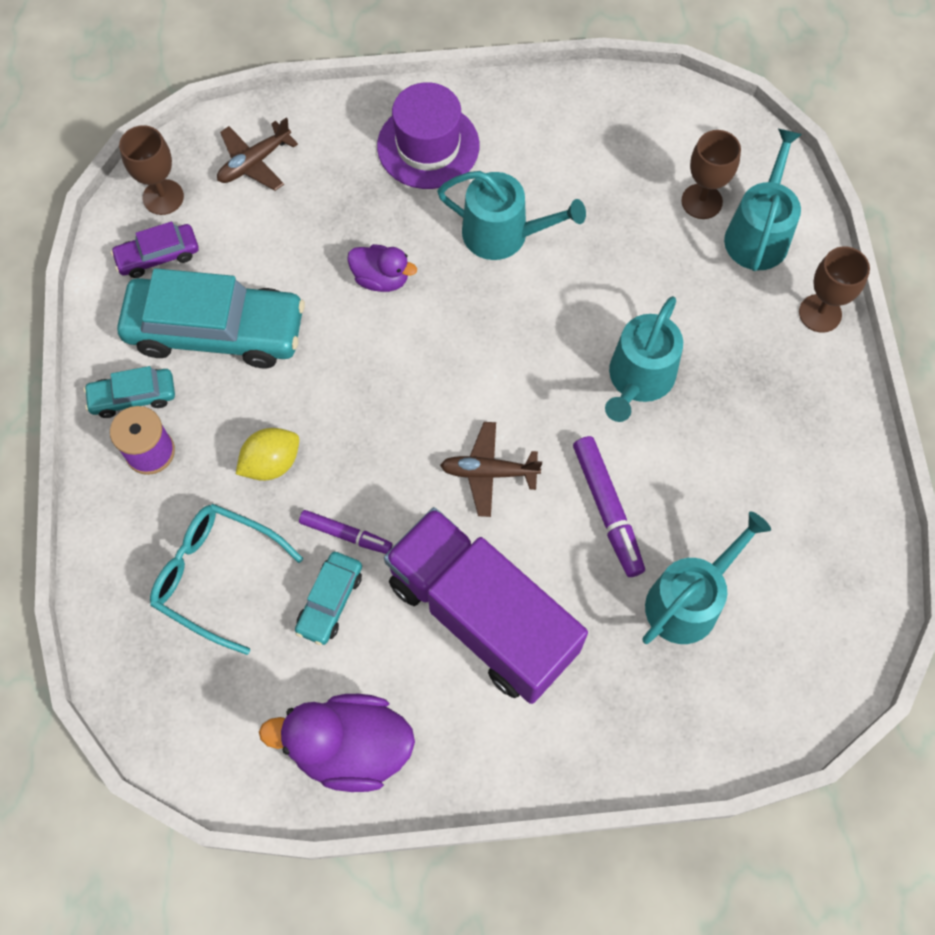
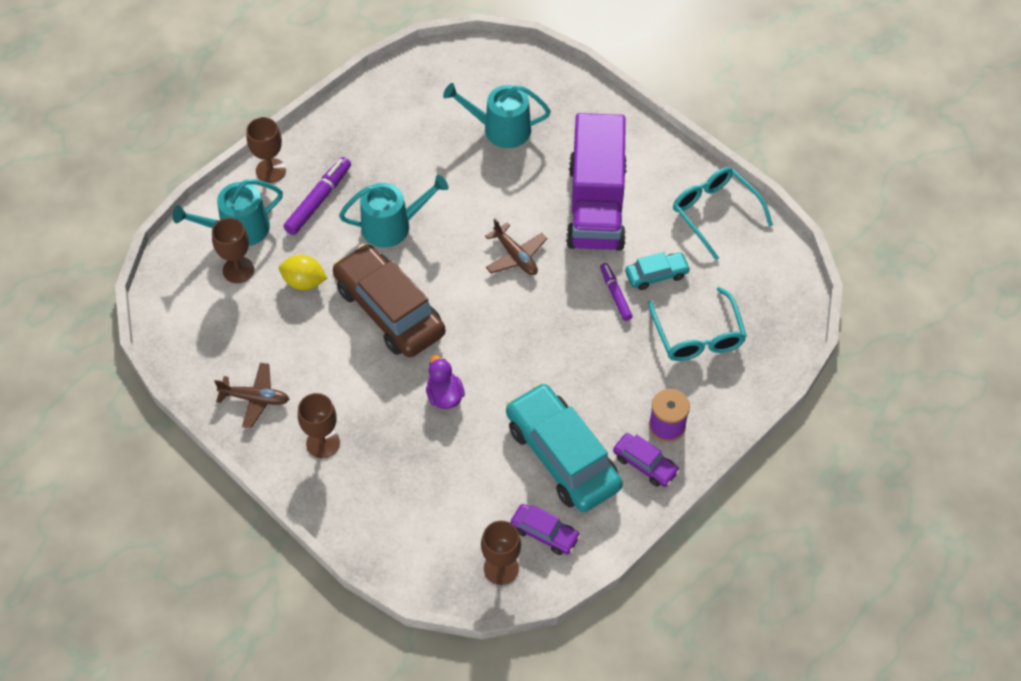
camera: 130 degrees left, 10 degrees down
turquoise car [84,366,175,418] -> purple car [613,433,680,487]
brown plane [217,117,298,191] -> brown plane moved to [214,363,290,428]
yellow lemon [236,428,299,481] -> yellow lemon moved to [279,255,328,290]
purple duck [259,694,415,792] -> turquoise glasses [673,167,773,260]
purple hat [377,82,479,189] -> brown goblet [298,393,340,458]
turquoise watering can [437,171,586,260] -> none
purple marker [573,436,645,577] -> purple marker moved to [283,157,351,235]
none -> brown car [333,244,445,358]

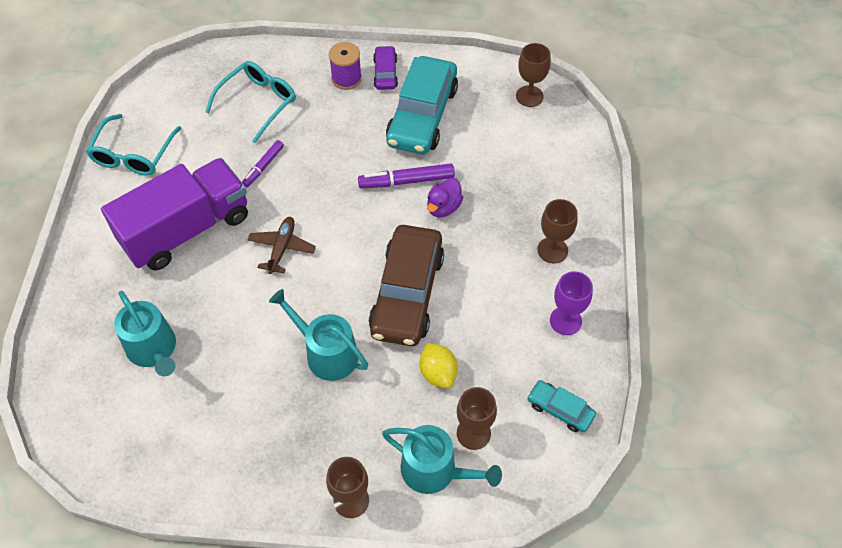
camera: 130 degrees left, 0 degrees up
brown plane [214,363,290,428] -> purple goblet [550,271,593,335]
purple marker [283,157,351,235] -> purple marker moved to [358,163,455,188]
purple car [510,504,581,555] -> none
turquoise car [625,252,690,290] -> turquoise car moved to [527,380,596,432]

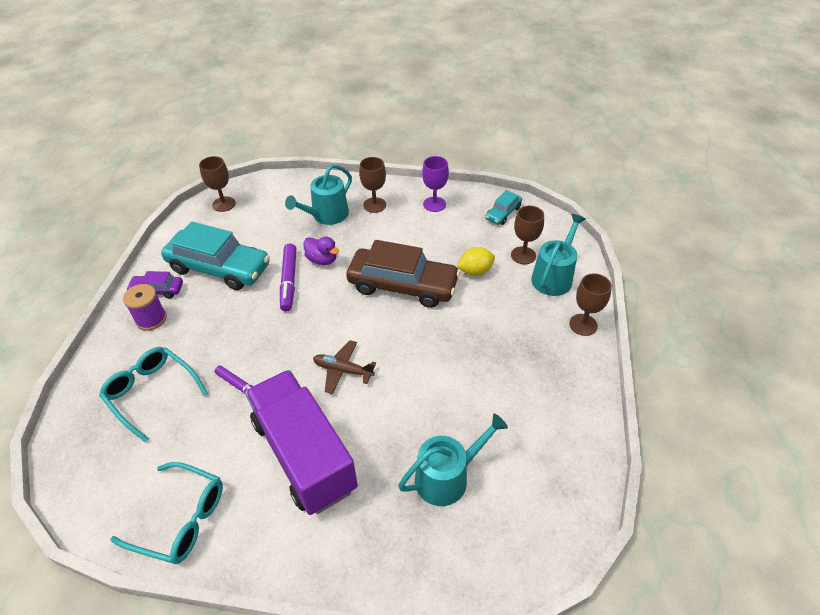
camera: 85 degrees left, 10 degrees down
turquoise watering can [269,289,368,381] -> turquoise watering can moved to [285,164,352,225]

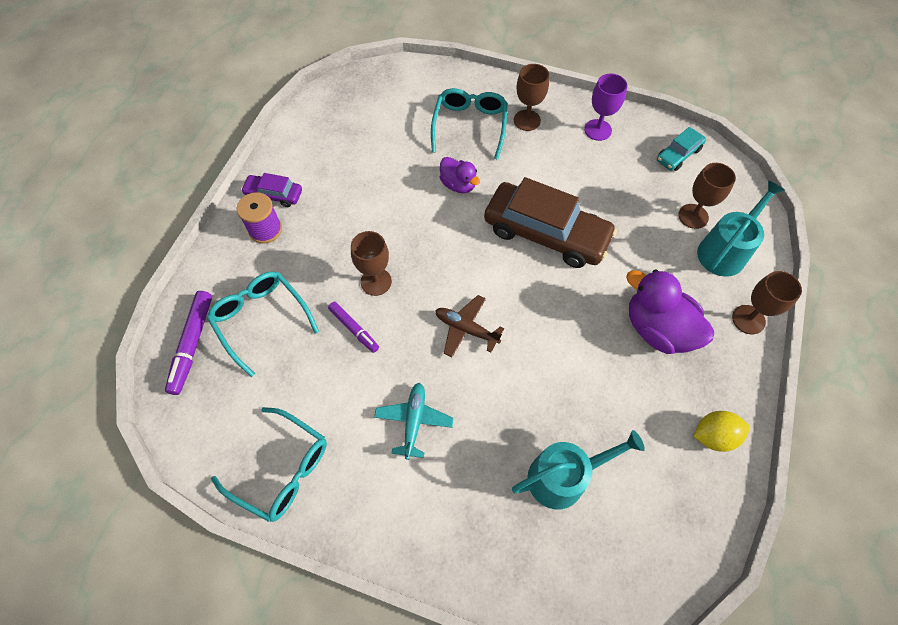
camera: 10 degrees right, 15 degrees up
turquoise car [161,222,270,290] -> none
brown goblet [199,156,236,212] -> brown goblet moved to [351,231,392,296]
purple truck [245,370,358,515] -> turquoise plane [374,383,454,460]
purple marker [280,243,297,312] -> purple marker moved to [165,291,212,395]
turquoise watering can [285,164,352,225] -> turquoise glasses [431,88,507,160]
yellow lemon [457,247,495,276] -> yellow lemon moved to [693,411,750,452]
none -> purple duck [626,269,714,354]

